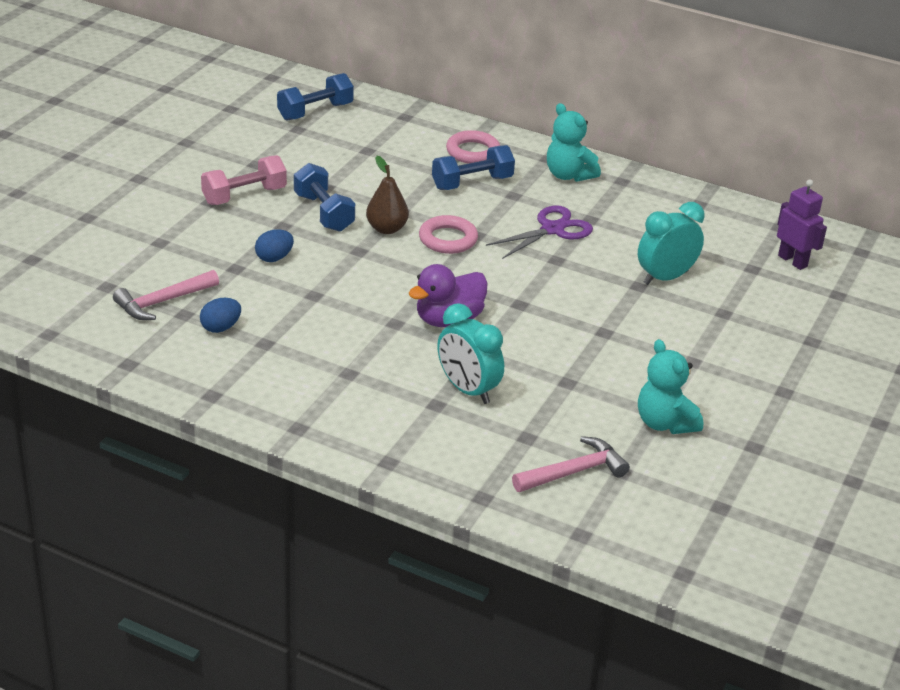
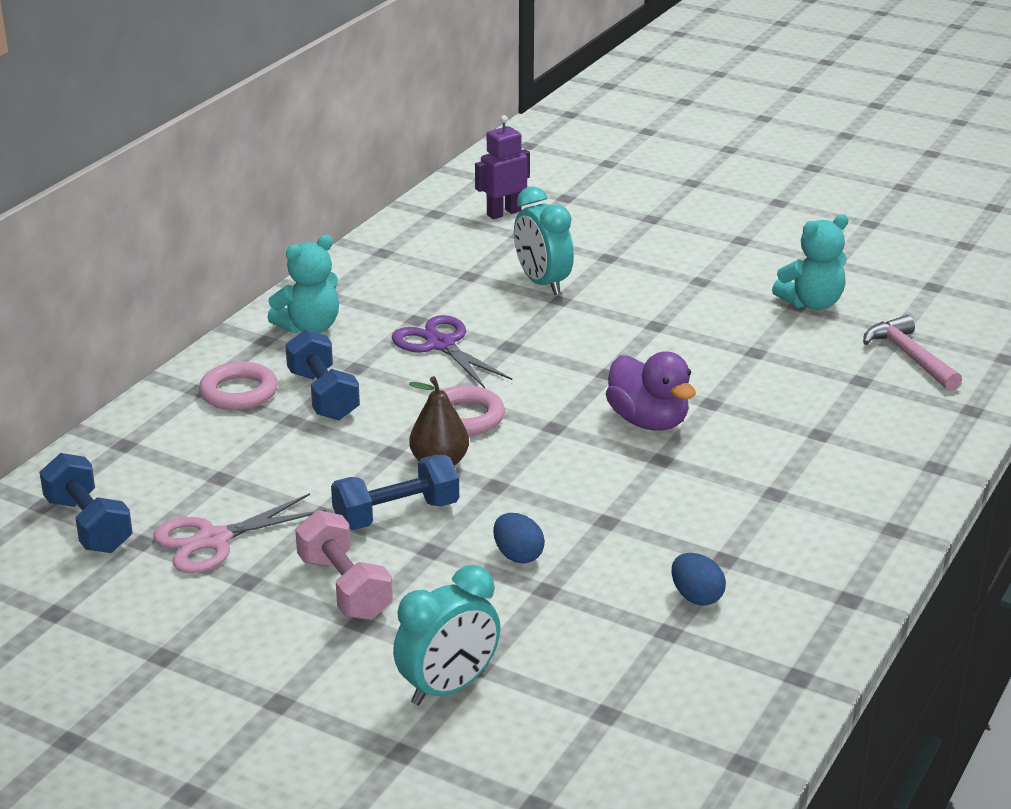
camera: 85 degrees left, 5 degrees down
pink hammer [113,270,219,320] -> none
turquoise clock [437,303,504,404] -> turquoise clock moved to [393,565,500,705]
none -> pink scissors [153,493,326,573]

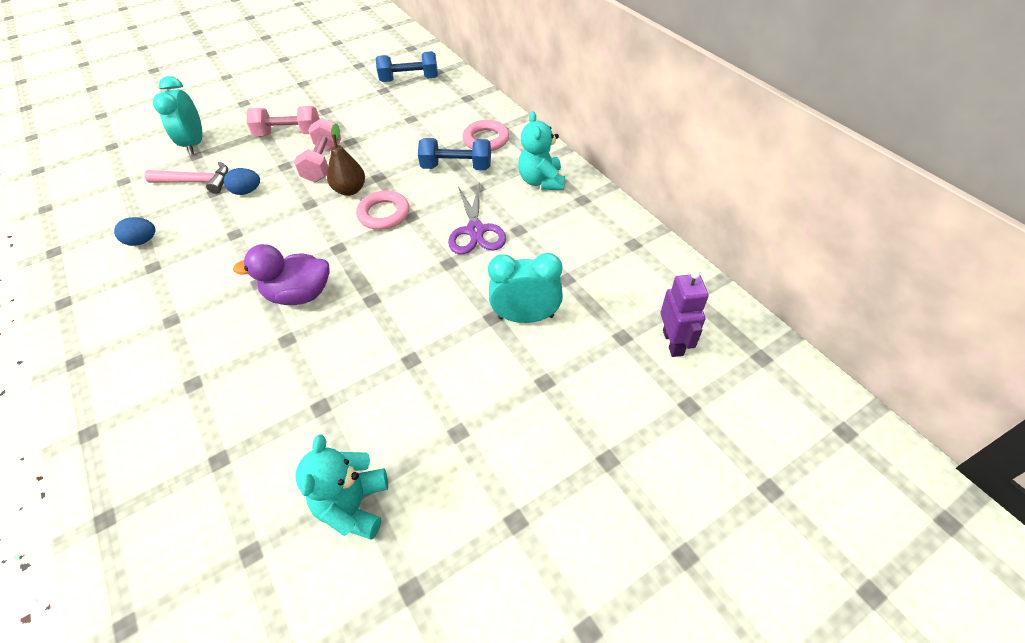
camera: 120 degrees right, 20 degrees up
pink scissors [153,493,326,573] -> none
blue dumbbell [331,455,459,530] -> pink dumbbell [294,118,341,182]
purple scissors [392,315,512,388] -> purple scissors turned 90 degrees clockwise [448,184,506,254]
pink hammer [863,315,962,391] -> pink hammer moved to [144,162,228,194]

